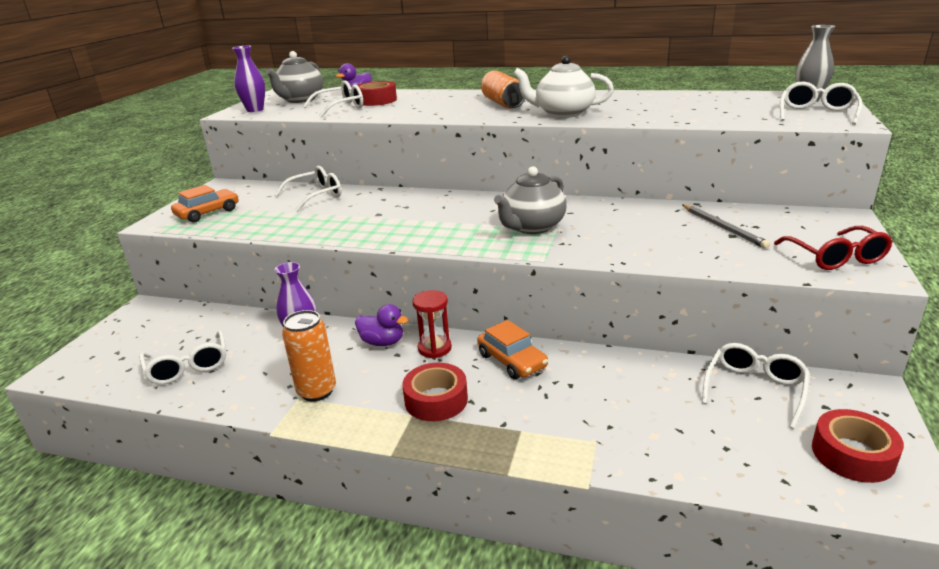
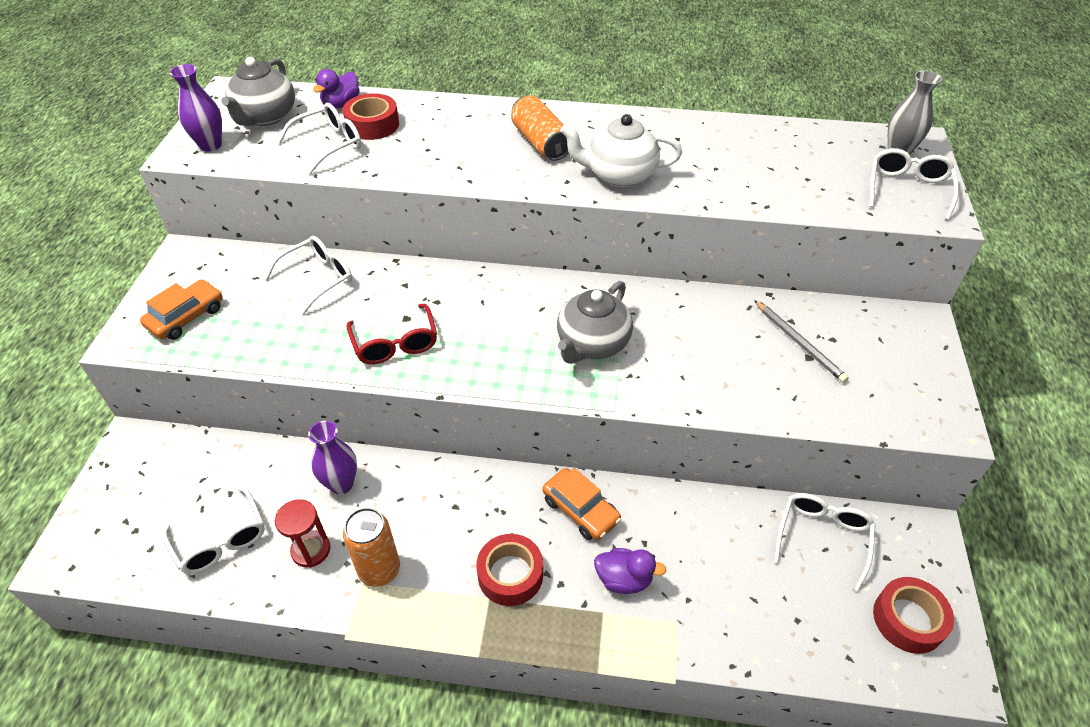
camera: 10 degrees left, 20 degrees up
purple duck [355,304,409,346] -> purple duck moved to [594,548,667,594]
red hourglass [412,290,452,358] -> red hourglass moved to [275,499,330,568]
red glasses [774,226,893,270] -> red glasses moved to [347,304,437,364]

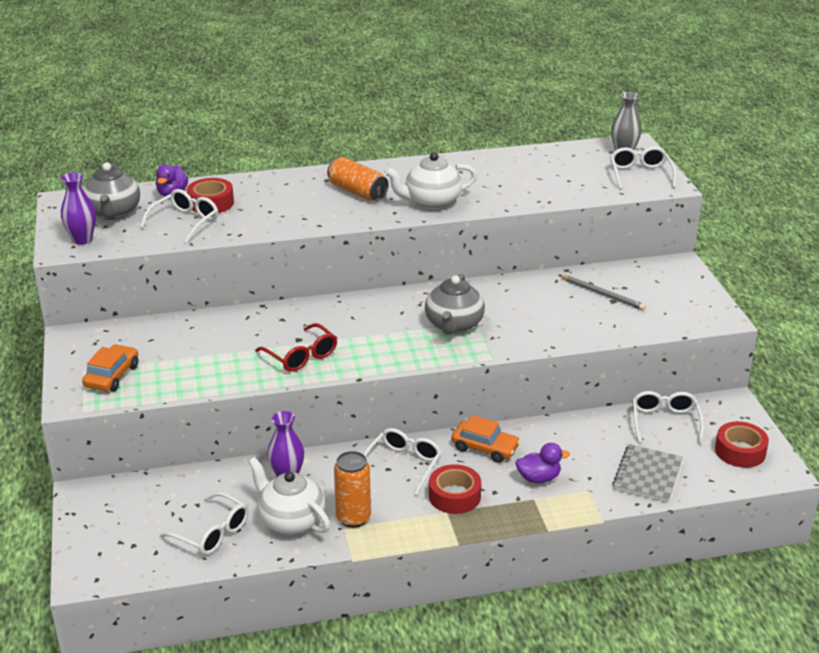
camera: 20 degrees left, 15 degrees down
white glasses [264,236,352,315] -> white glasses moved to [363,428,442,495]
red hourglass [275,499,330,568] -> white teapot [248,457,330,534]
none -> grey notebook [613,444,683,502]

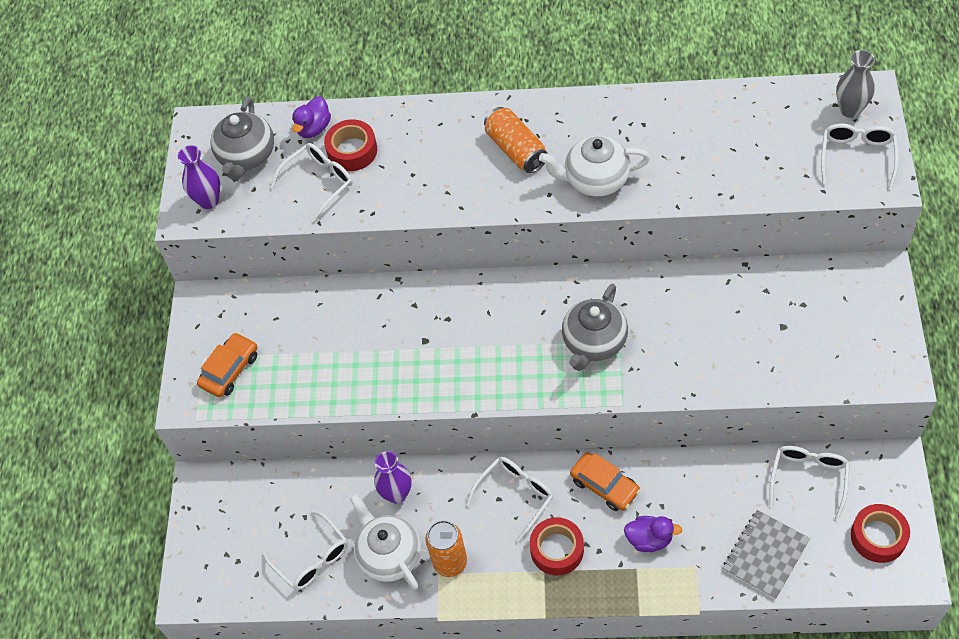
camera: 20 degrees right, 25 degrees up
red glasses [255,323,337,372] -> none
grey pencil [559,275,646,310] -> none

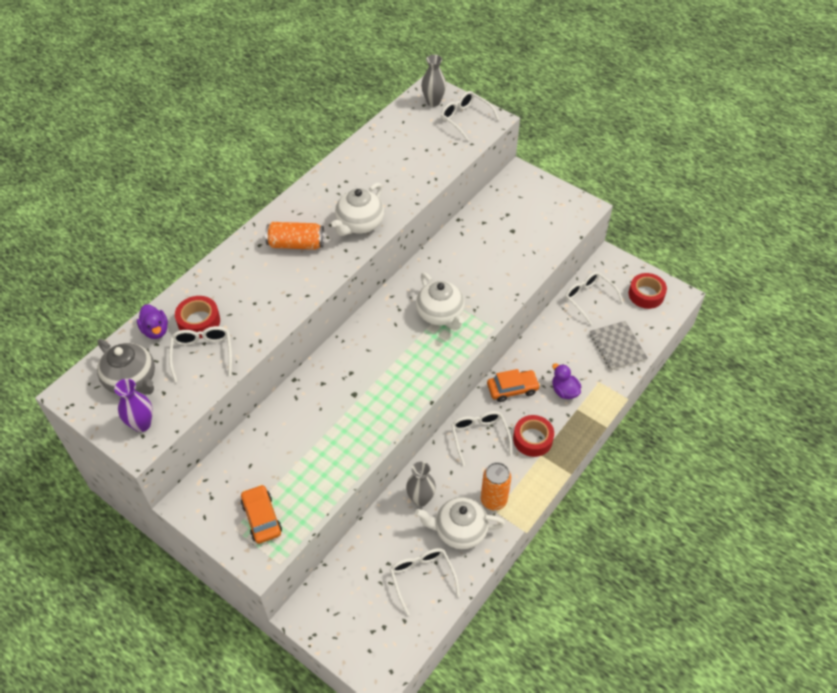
camera: 60 degrees left, 5 degrees down
white glasses [262,510,348,590] -> white glasses turned 105 degrees counterclockwise [390,548,460,616]
purple vase [374,451,412,504] -> grey vase [406,461,436,506]
grey teapot [562,284,628,371] -> white teapot [416,273,465,330]
purple duck [624,516,682,552] -> purple duck turned 75 degrees counterclockwise [552,363,581,399]

